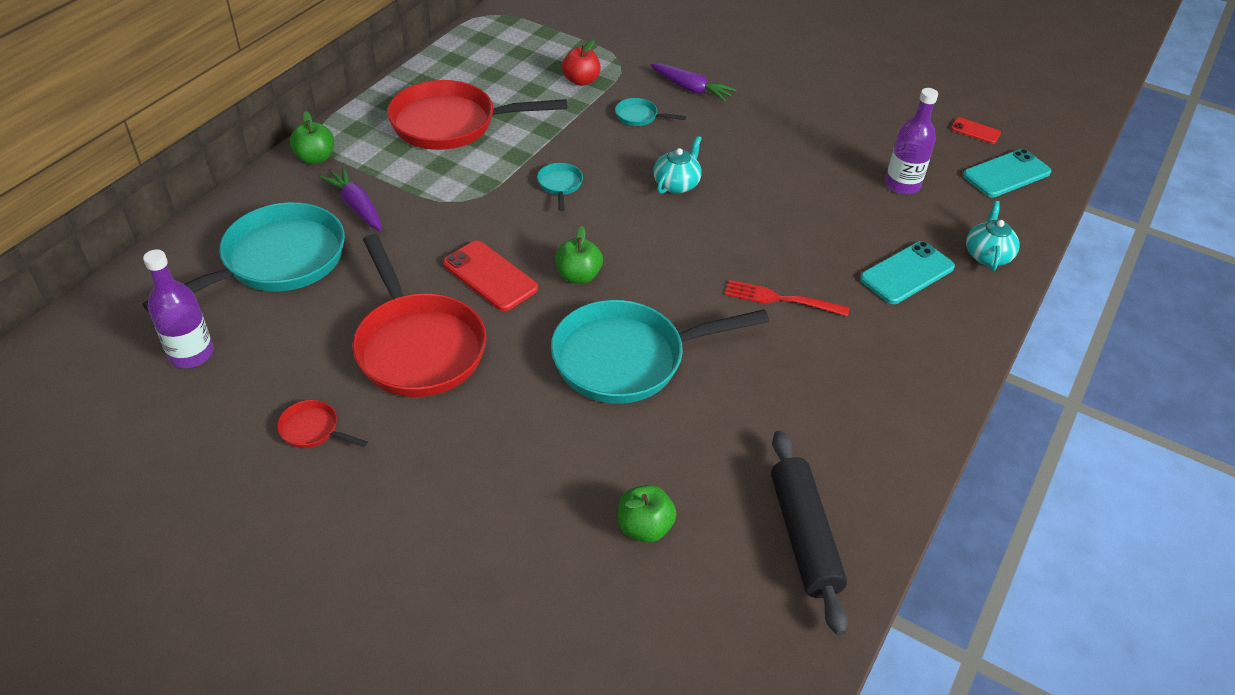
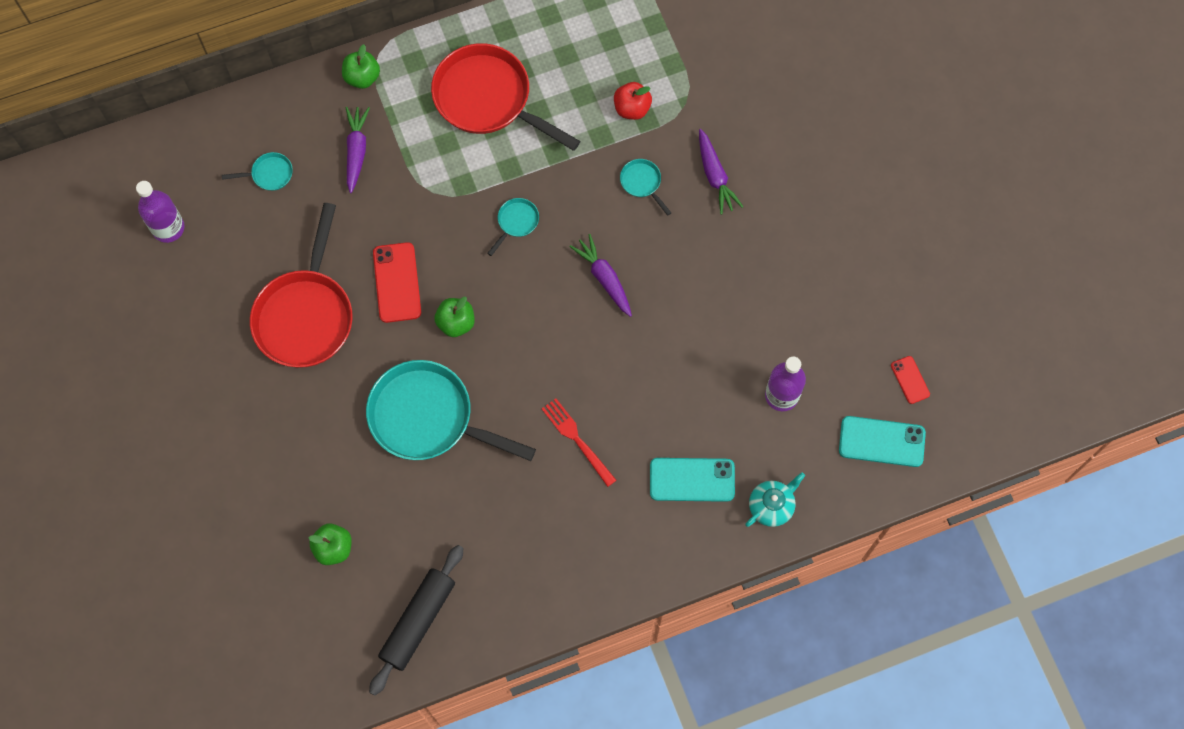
camera: 40 degrees right, 25 degrees up
turquoise pan [142,202,345,313] -> turquoise pan [222,152,293,191], size x0.42
red pan [277,400,368,448] -> none
turquoise teapot [653,136,702,194] -> purple carrot [570,234,632,317]

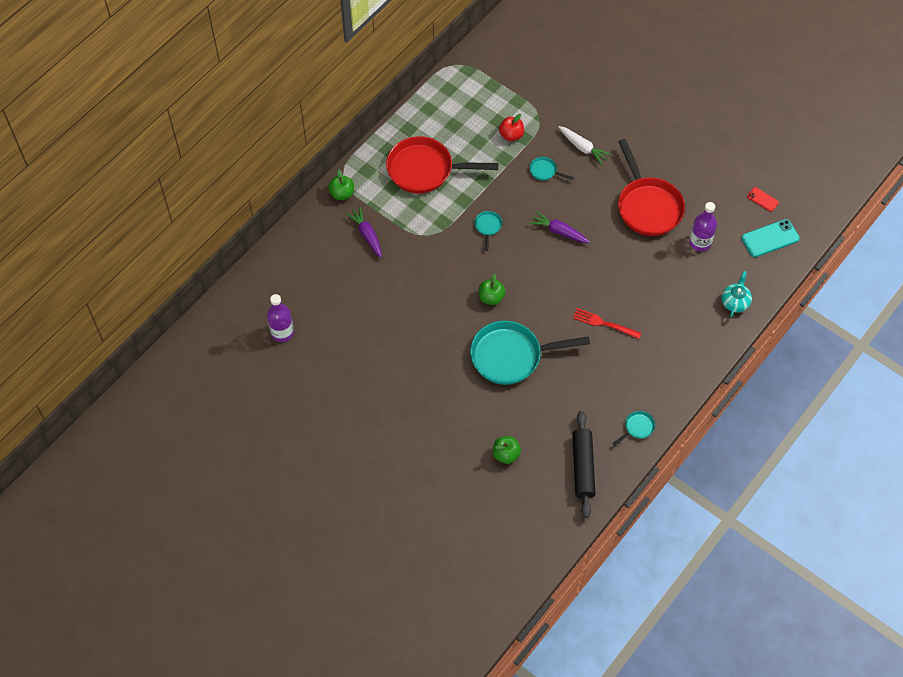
camera: 30 degrees left, 10 degrees down
turquoise pan [222,152,293,191] -> turquoise pan moved to [613,411,655,446]
red pan [250,203,353,368] -> red pan moved to [618,139,685,236]
red phone [373,242,421,323] -> none
turquoise phone [650,458,735,502] -> none
purple carrot [699,129,744,215] -> white carrot [559,126,611,165]

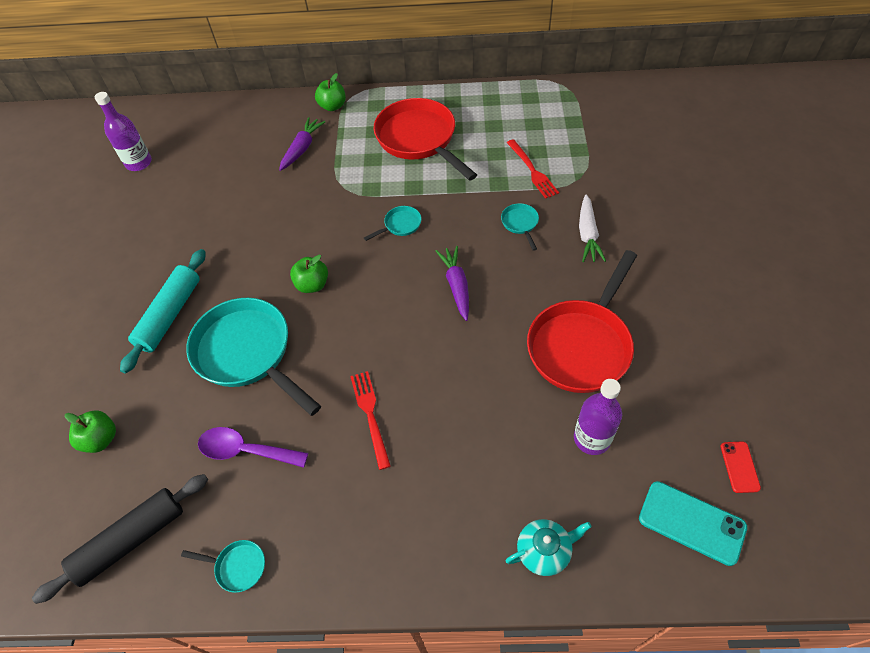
camera: 55 degrees right, 5 degrees down
red apple [499,114,524,141] -> red fork [507,139,559,199]
none -> turquoise rolling pin [120,249,206,374]
none -> purple spoon [198,427,308,468]

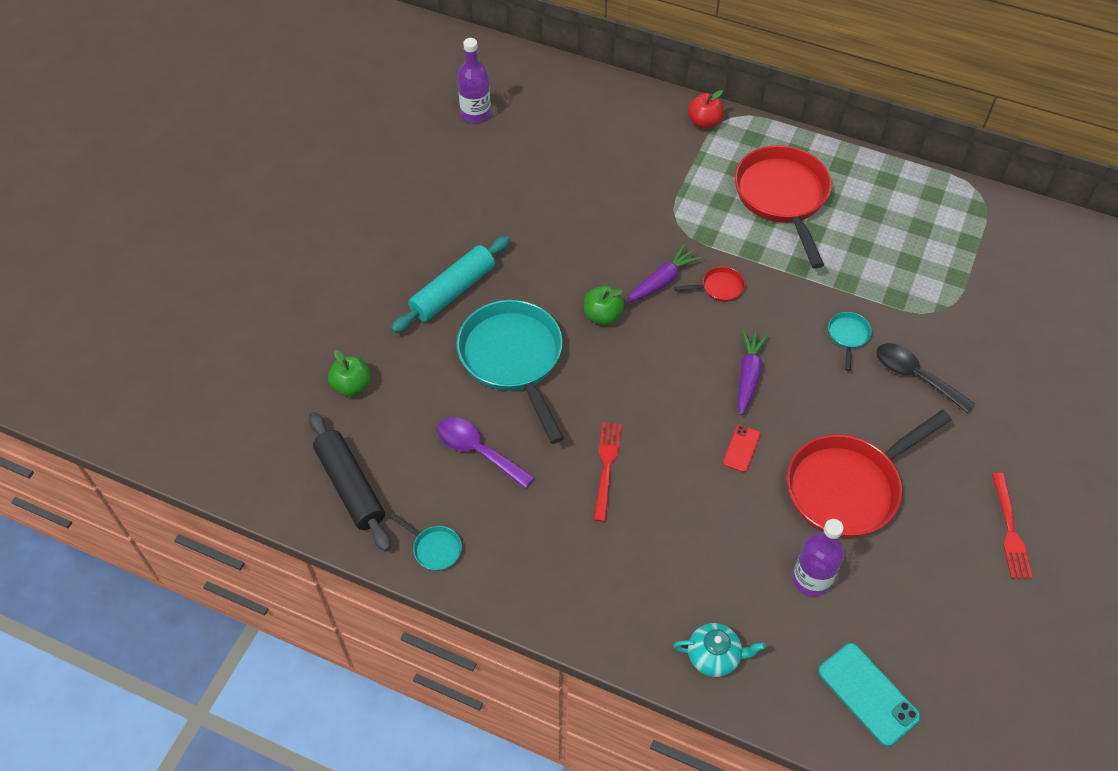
camera: 20 degrees right, 0 degrees up
black rolling pin [32,474,208,604] -> black rolling pin turned 75 degrees clockwise [309,412,391,552]
purple carrot [279,117,325,171] -> purple carrot moved to [626,244,702,304]
green apple [315,73,346,111] -> red apple [688,90,724,129]
turquoise pan [364,206,421,241] -> red pan [674,266,745,302]
red fork [507,139,559,199] -> red fork moved to [992,472,1032,579]
white carrot [579,194,606,262] -> black spoon [876,343,975,413]
red phone [721,441,761,493] -> red phone moved to [723,425,761,472]

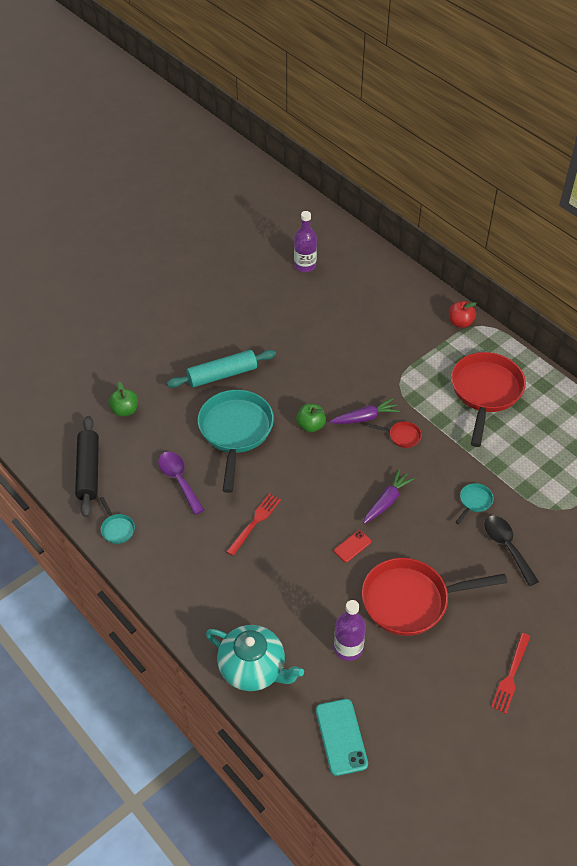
camera: 25 degrees right, 5 degrees down
turquoise teapot [673,623,766,677] -> turquoise teapot [206,625,304,691], size x1.71

